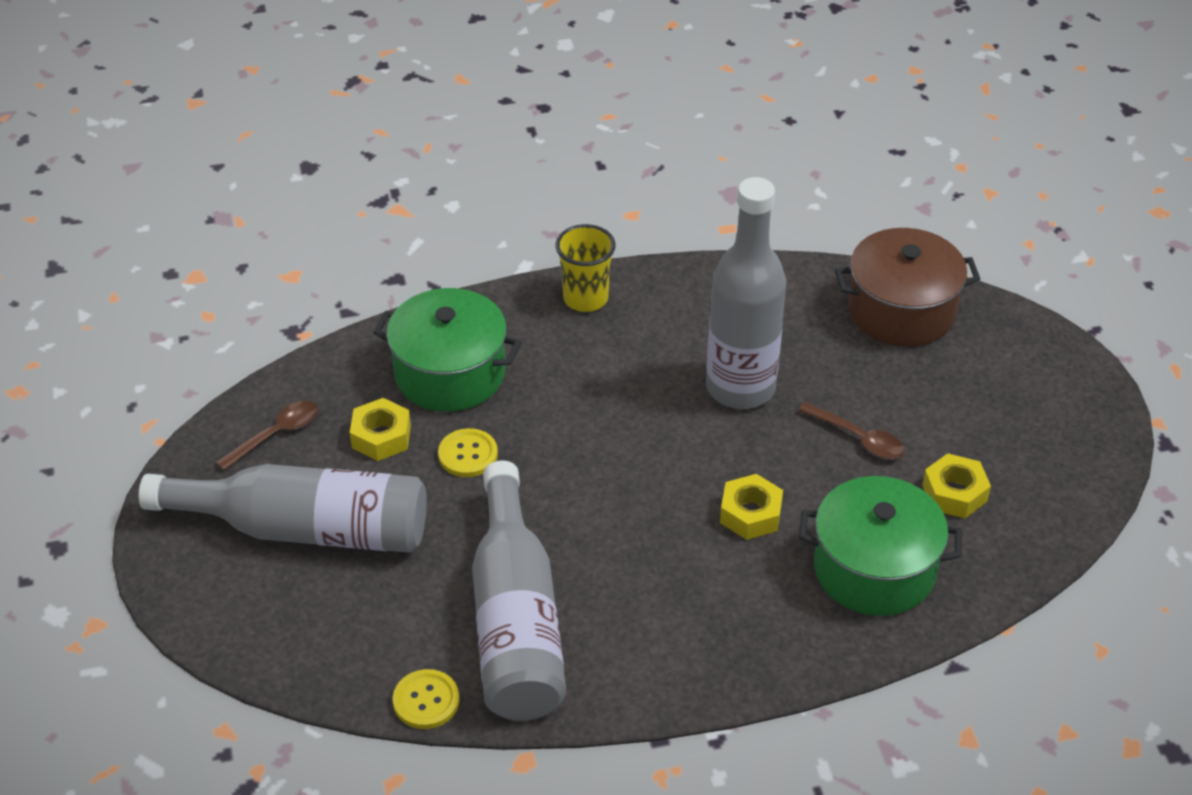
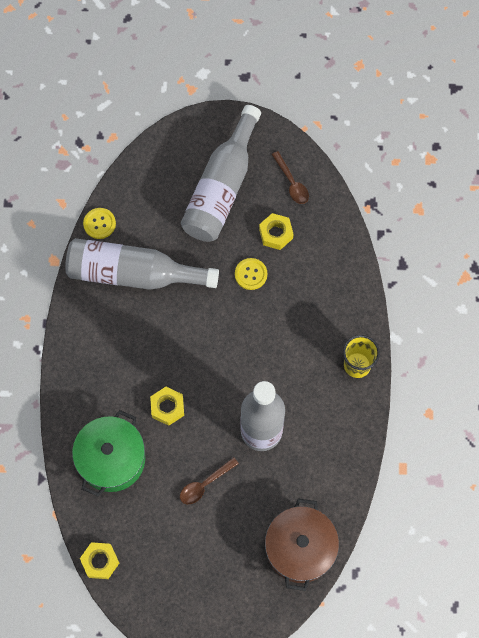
camera: 105 degrees right, 25 degrees up
green pot [373,288,521,412] -> none
yellow nut [922,453,991,518] -> yellow nut moved to [80,542,119,579]

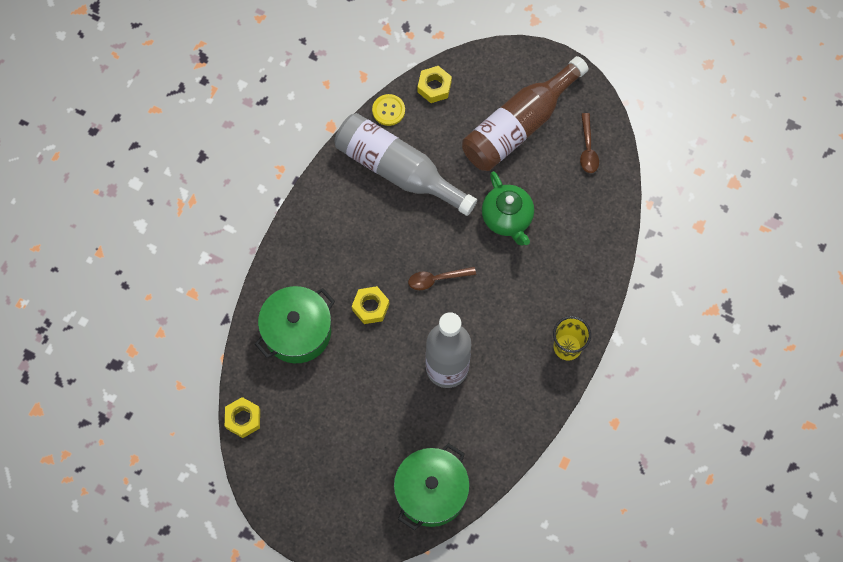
camera: 25 degrees right, 0 degrees up
brown spoon [180,457,239,504] -> brown spoon moved to [408,267,476,290]
grey bottle [181,105,261,242] -> brown bottle [462,56,588,171]
yellow button [235,258,267,290] -> green teapot [482,171,534,246]
yellow nut [259,213,293,250] -> yellow nut moved to [418,66,452,103]
brown pot [265,498,339,591] -> green pot [394,443,470,531]

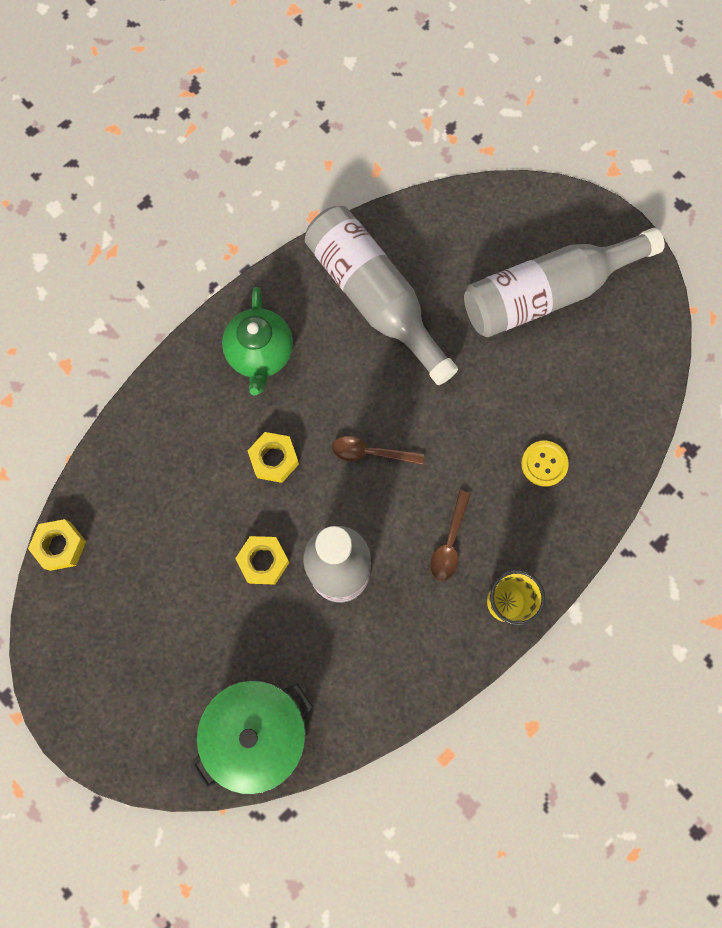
camera: 20 degrees right, 5 degrees up
green pot [255,286,335,363] -> none
yellow button [372,94,405,126] -> yellow button moved to [521,441,569,487]
yellow nut [418,66,452,103] -> yellow nut moved to [235,536,290,585]
brown bottle [462,56,588,171] -> grey bottle [464,228,665,337]
green teapot [482,171,534,246] -> green teapot moved to [222,287,293,395]
brown spoon [580,113,599,173] -> brown spoon moved to [430,490,471,581]

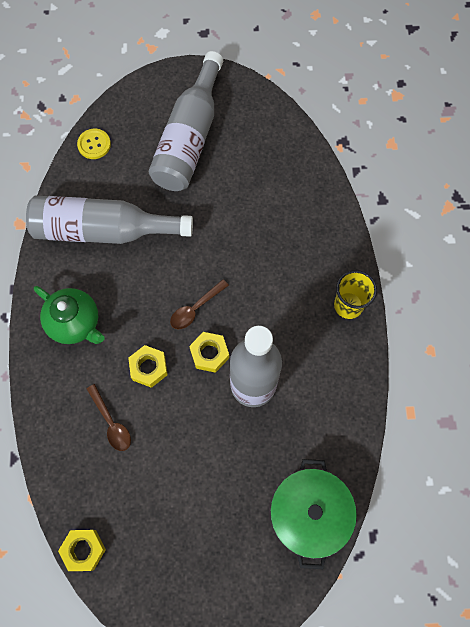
camera: 50 degrees left, 5 degrees down
yellow nut [235,536,290,585] -> yellow nut moved to [189,332,229,373]
brown spoon [430,490,471,581] -> brown spoon moved to [87,384,131,451]
yellow button [521,441,569,487] -> yellow button moved to [77,129,111,159]

